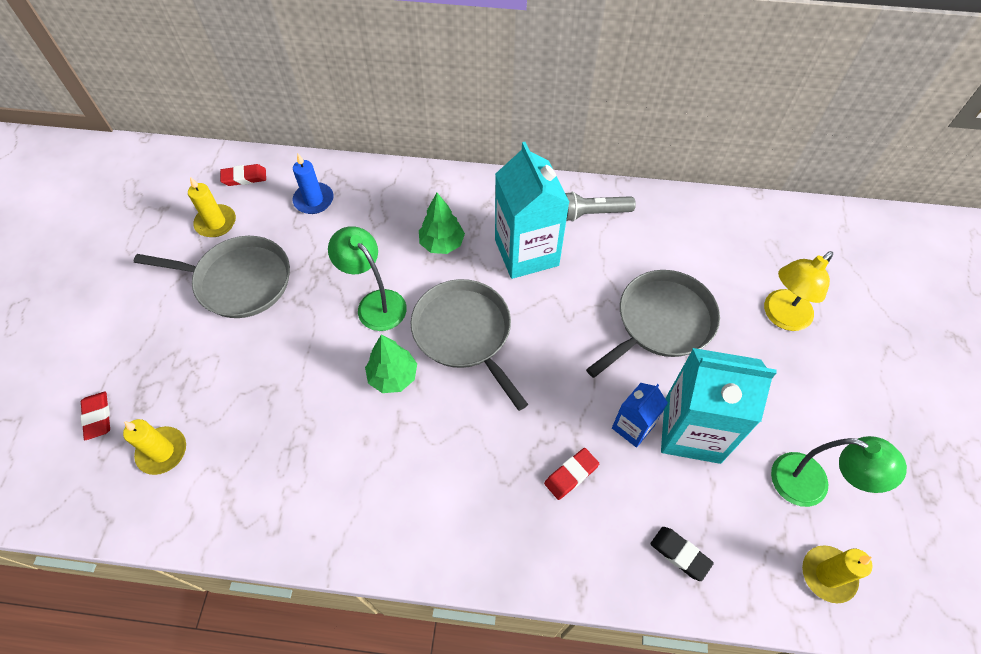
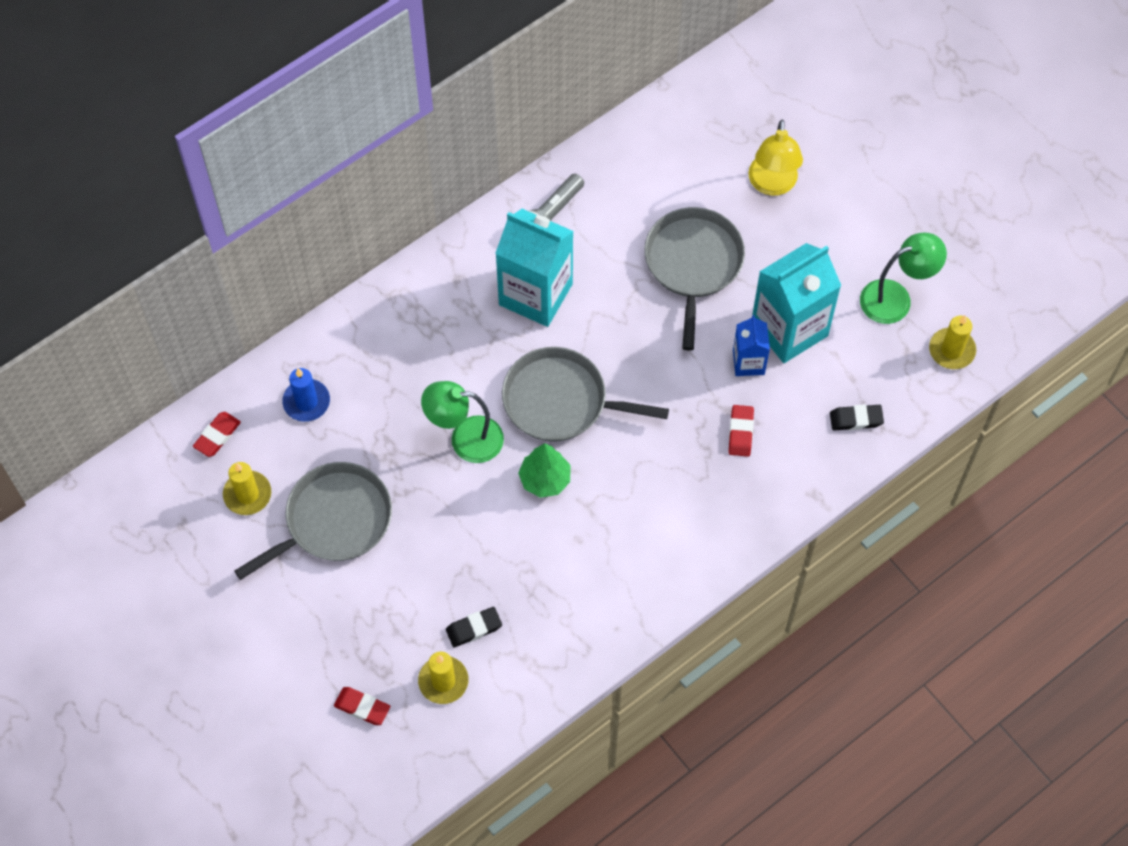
camera: 45 degrees left, 5 degrees up
green tree [419,193,465,254] -> none
none -> black eraser [446,607,502,647]

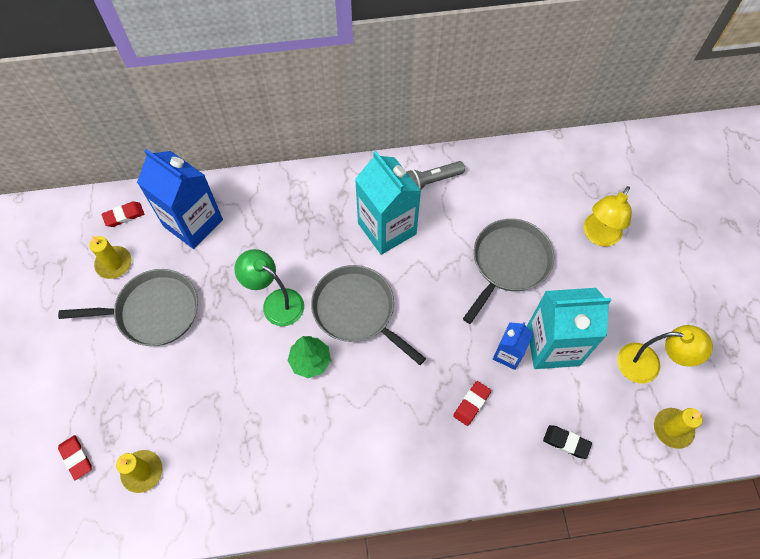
camera: 30 degrees right, 0 degrees up
blue candle [282,368,330,422] -> blue carton [137,149,223,249]
black eraser [446,607,502,647] -> none
green lamp [860,233,947,324] -> yellow lamp [617,325,713,383]

